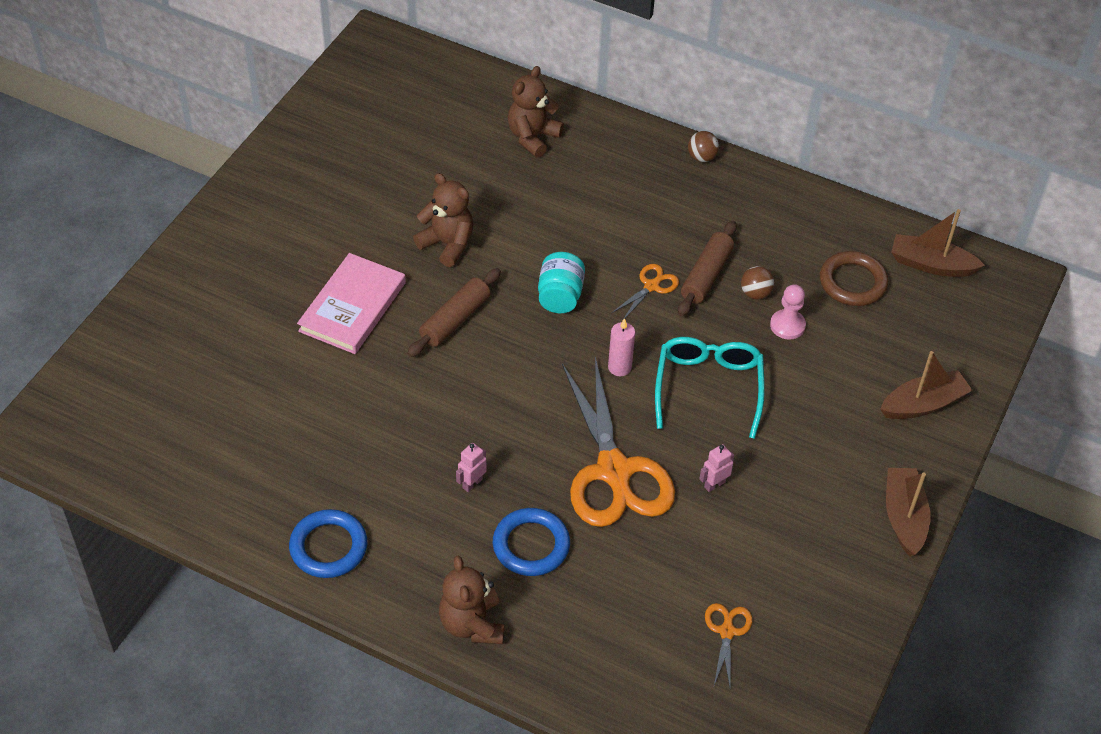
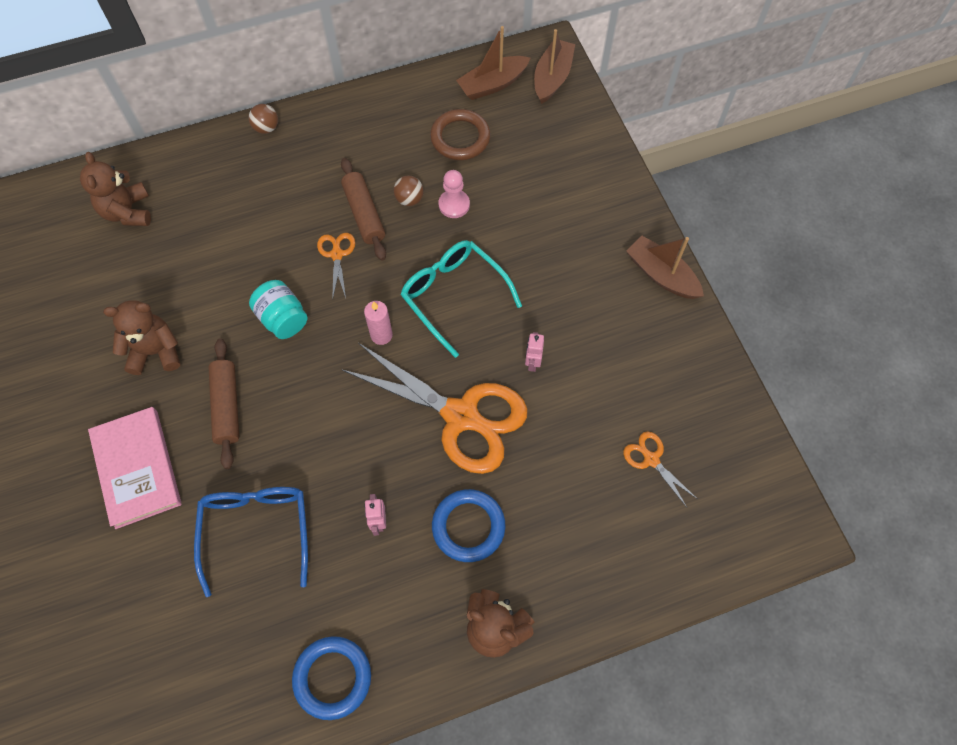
camera: 45 degrees left, 15 degrees up
brown boat [880,351,973,419] -> brown boat moved to [534,29,575,104]
none -> blue glasses [194,487,308,597]

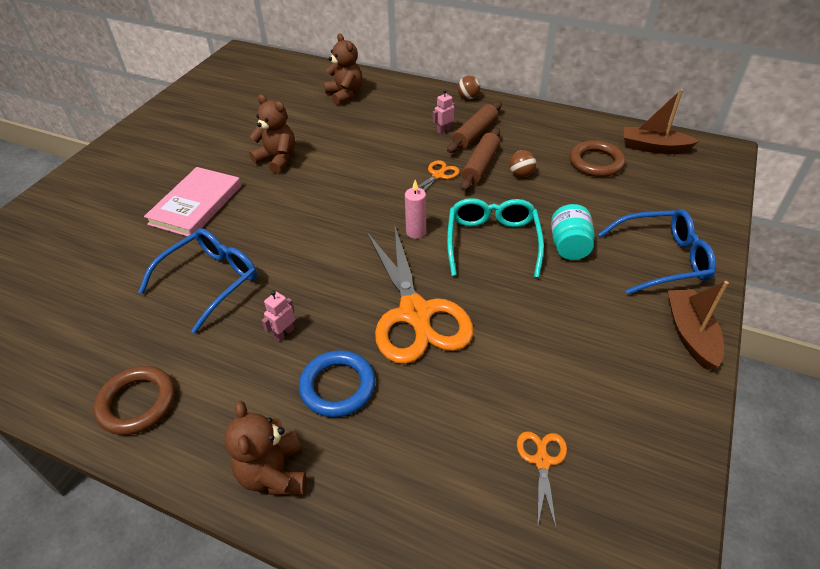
camera: 45 degrees right, 20 degrees down
brown teddy bear [80,152,151,226] -> brown teddy bear turned 120 degrees clockwise [324,33,362,105]
brown rolling pin [209,338,239,469] -> brown rolling pin moved to [447,101,502,153]
turquoise jar [249,280,308,339] -> turquoise jar moved to [551,204,595,260]
blue ring [292,636,371,720] -> brown ring [94,366,175,435]
pink pawn [439,170,470,218] -> none
pink robot [525,332,544,372] -> pink robot moved to [433,89,455,134]
brown boat [534,29,575,104] -> none
none -> blue glasses [598,209,716,294]

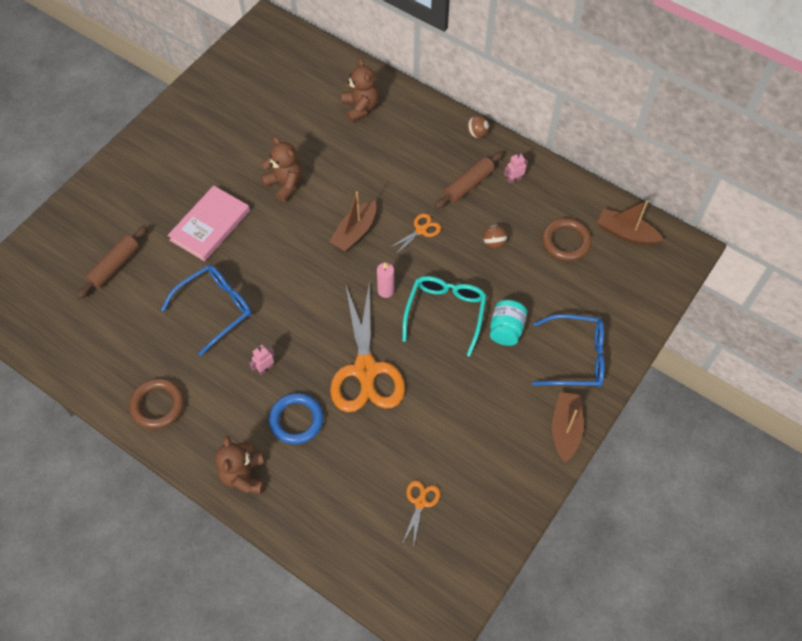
camera: 10 degrees right, 15 degrees up
pink robot [433,89,455,134] -> pink robot moved to [504,153,528,184]
brown rolling pin [461,128,500,191] -> brown rolling pin moved to [76,225,147,299]
none -> brown boat [330,191,376,251]

